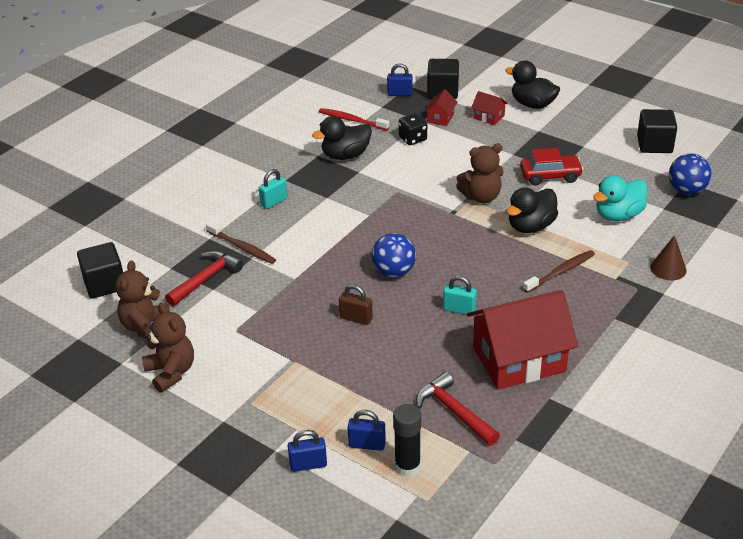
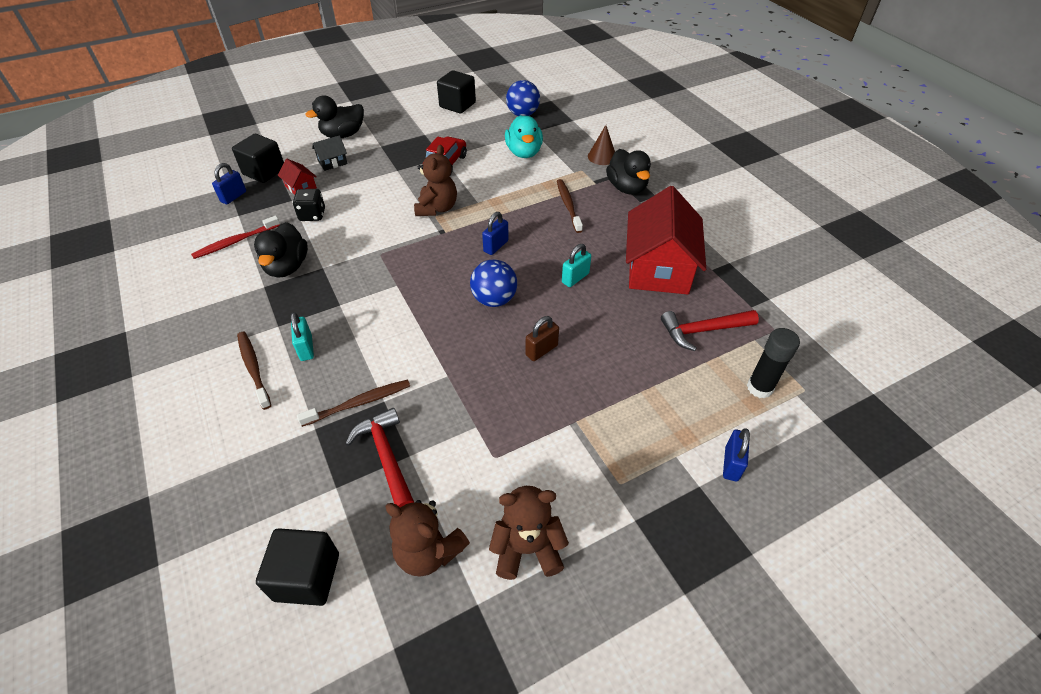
camera: 65 degrees left, 10 degrees up
blue padlock [347,410,386,451] -> blue padlock moved to [482,212,509,255]
red house [471,91,508,125] -> black house [312,135,348,171]
black duck [507,187,558,233] -> black duck moved to [606,149,651,195]
none -> brown toothbrush [237,332,271,410]

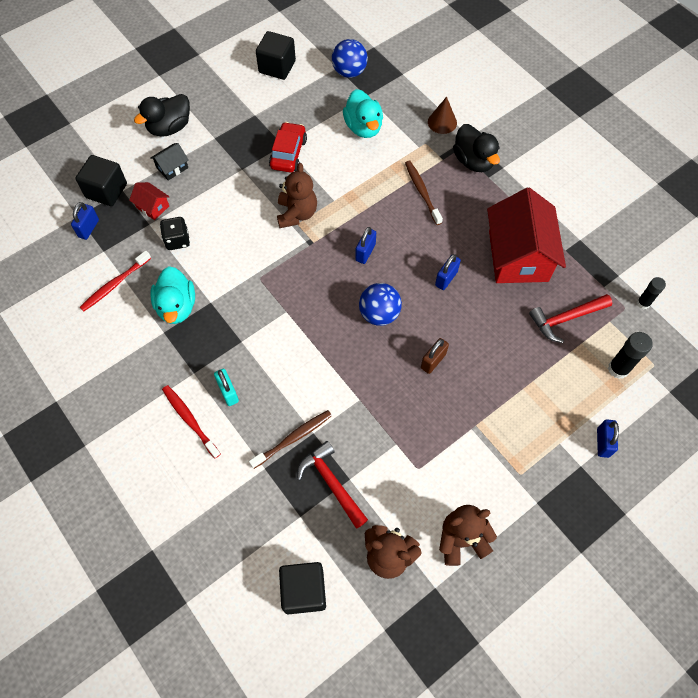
camera: 10 degrees left, 15 degrees up
brown toothbrush [237,332,271,410] -> red toothbrush [162,385,220,459]
black duck [254,222,308,278] -> turquoise duck [150,266,195,324]
turquoise padlock [562,244,591,287] -> blue padlock [435,254,461,290]
none -> black glue stick [637,277,666,309]

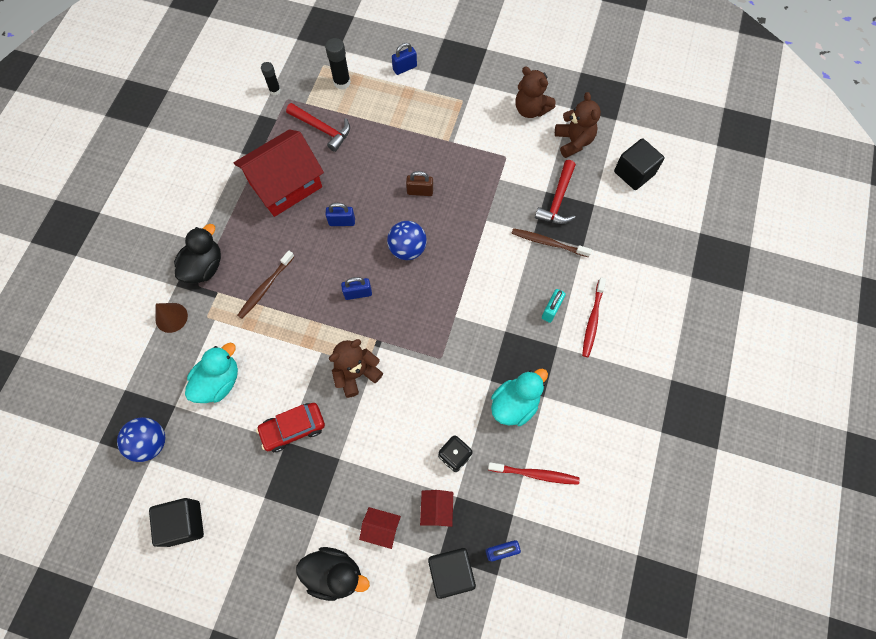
camera: 125 degrees left, 5 degrees up
black house [150,143,189,181] -> red house [359,507,401,549]

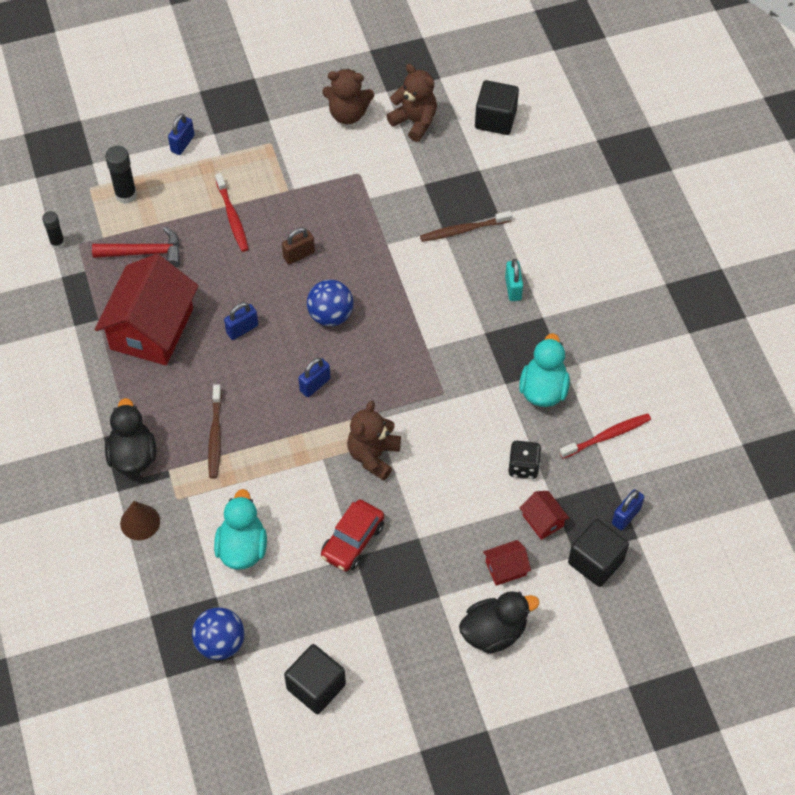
camera: 35 degrees left, 10 degrees down
red hammer [535,160,576,224] -> none
red toothbrush [582,277,606,357] -> red toothbrush moved to [215,173,249,252]

